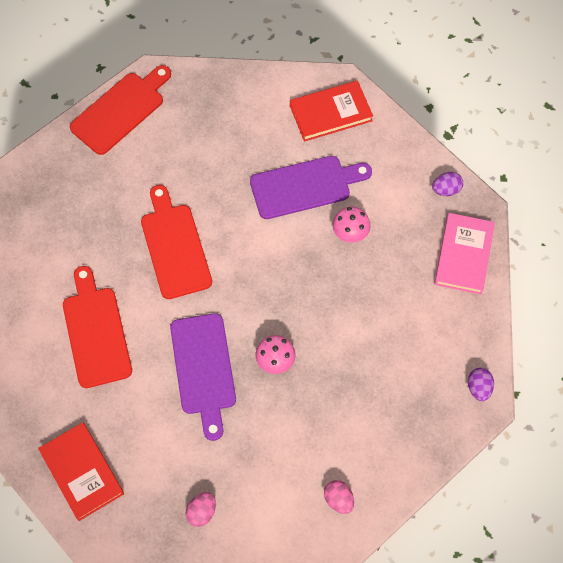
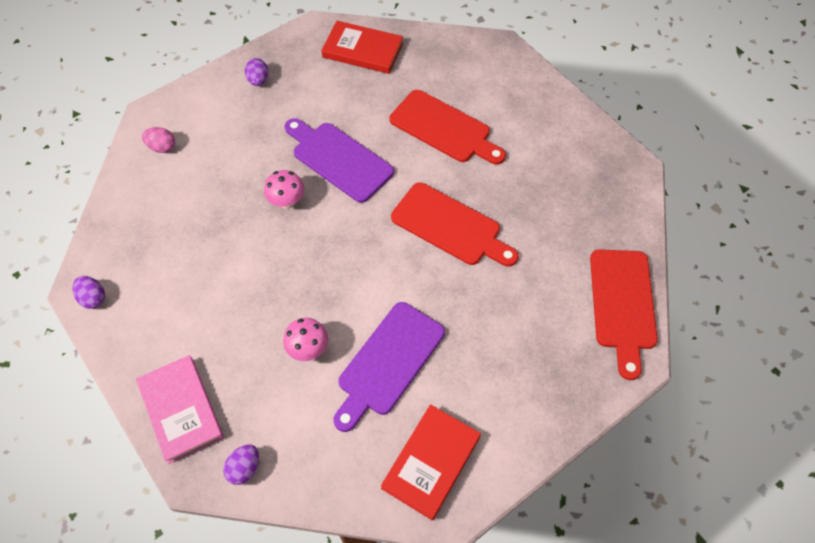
camera: 140 degrees right, 5 degrees down
pink egg [185,492,216,527] -> purple egg [245,58,269,86]

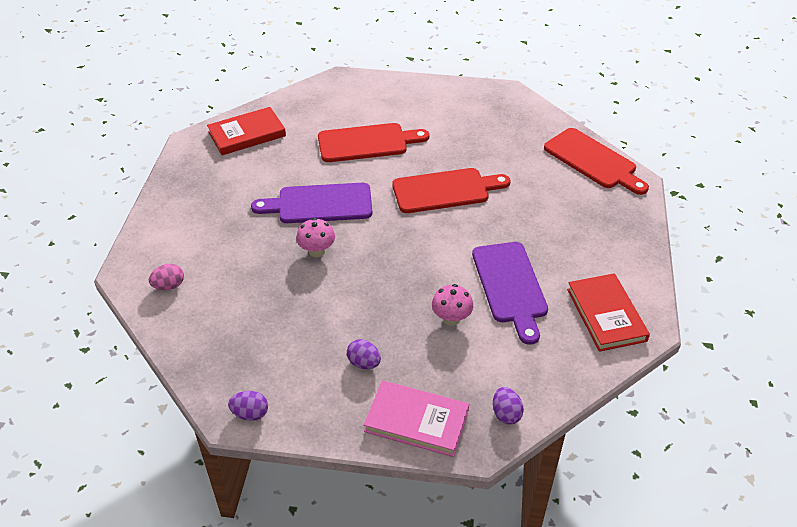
camera: 45 degrees left, 15 degrees down
purple egg [245,58,269,86] -> purple egg moved to [347,339,381,369]

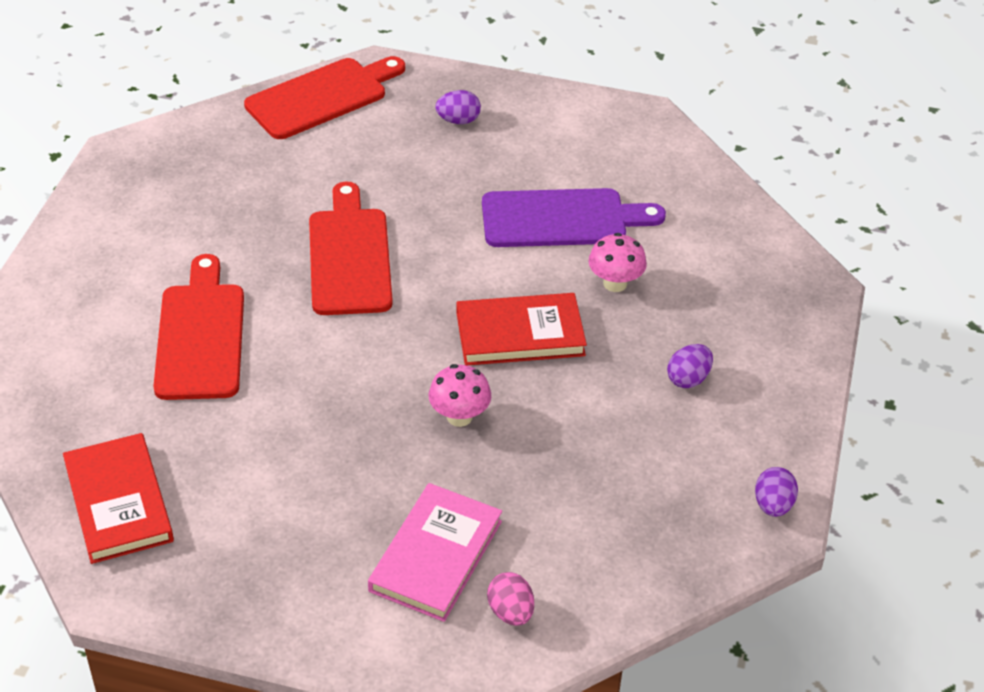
camera: 85 degrees left, 0 degrees up
purple cutting board [251,183,372,223] -> none
pink book [364,380,469,457] -> pink book moved to [368,483,502,622]
purple egg [493,387,524,425] -> purple egg moved to [435,90,481,124]
red book [567,273,650,352] -> red book moved to [456,293,587,365]

